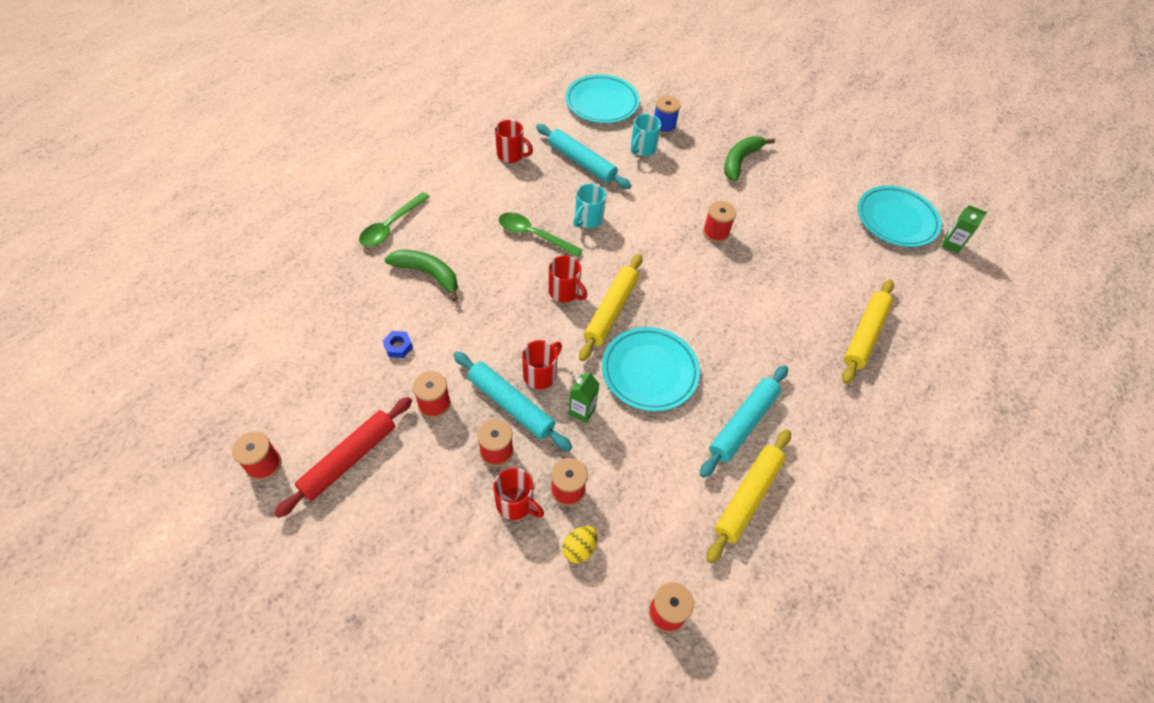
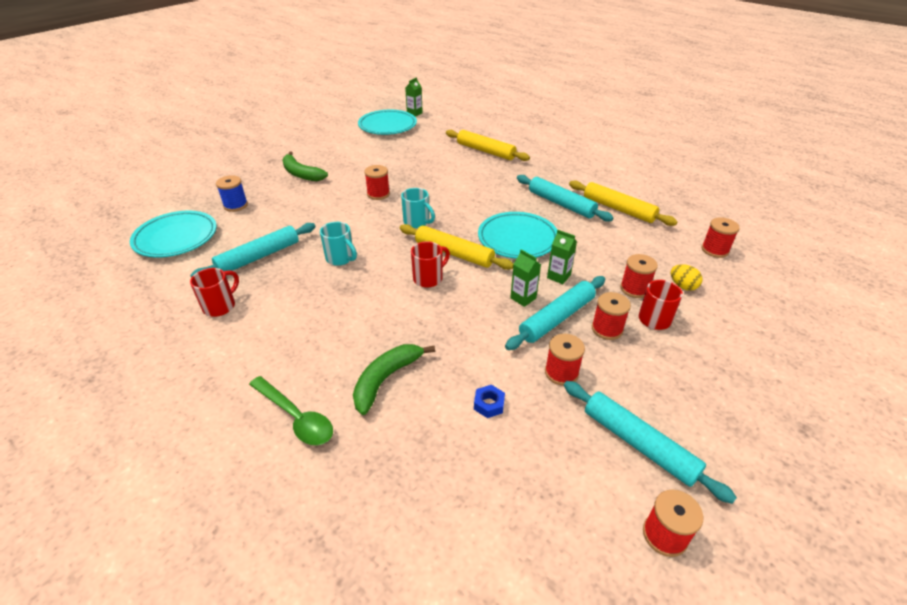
camera: 80 degrees left, 15 degrees down
red rolling pin [274,397,412,518] -> turquoise rolling pin [564,381,737,504]
green spoon [499,212,583,257] -> none
red mug [522,340,562,390] -> green carton [510,249,541,307]
turquoise mug [631,114,661,156] -> turquoise mug moved to [401,188,435,228]

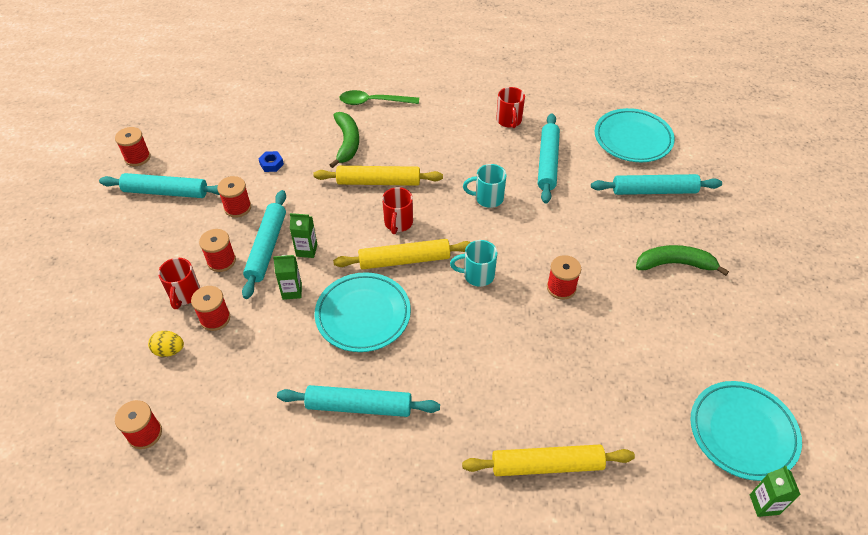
camera: 140 degrees right, 10 degrees up
blue spool [216,175,248,212] -> turquoise rolling pin [591,174,722,195]
yellow rolling pin [569,180,678,226] -> yellow rolling pin moved to [313,166,443,186]

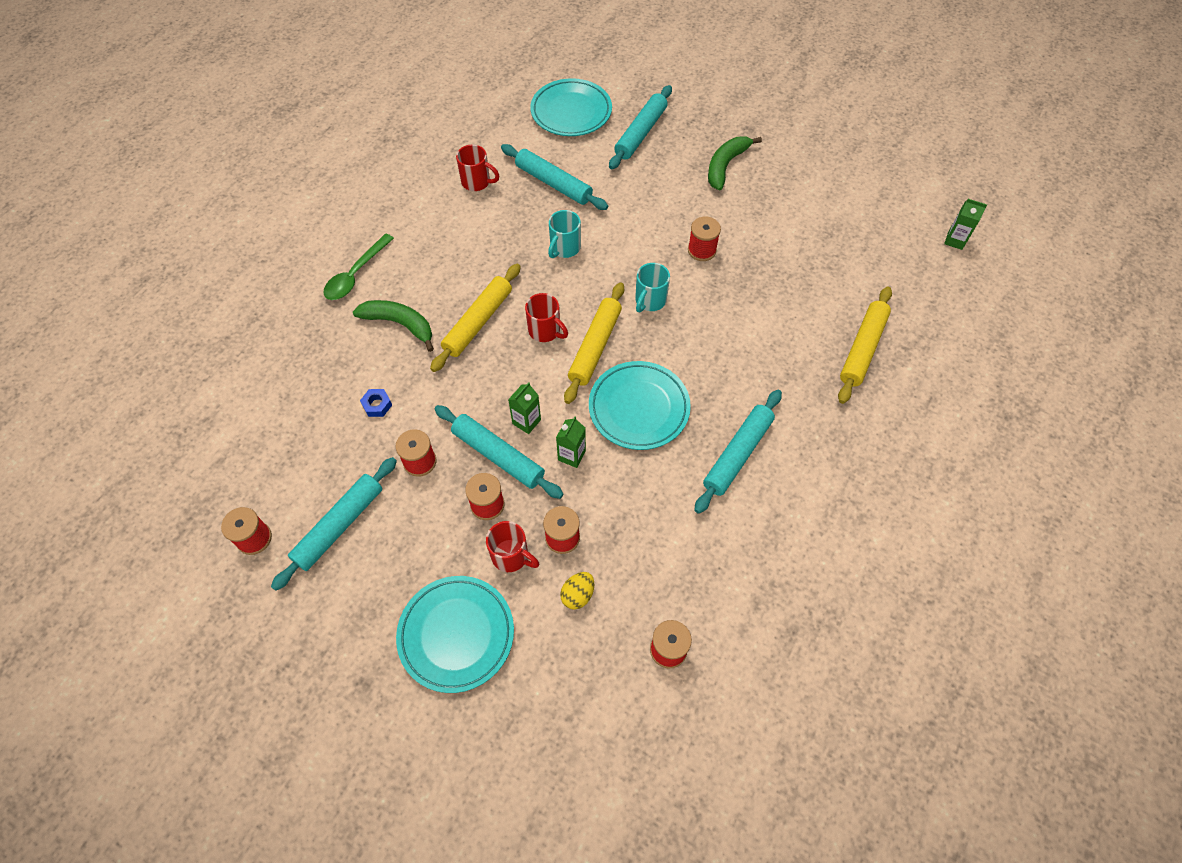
camera: 60 degrees left, 10 degrees up
turquoise plate [690,381,802,481] -> turquoise plate moved to [396,576,514,693]

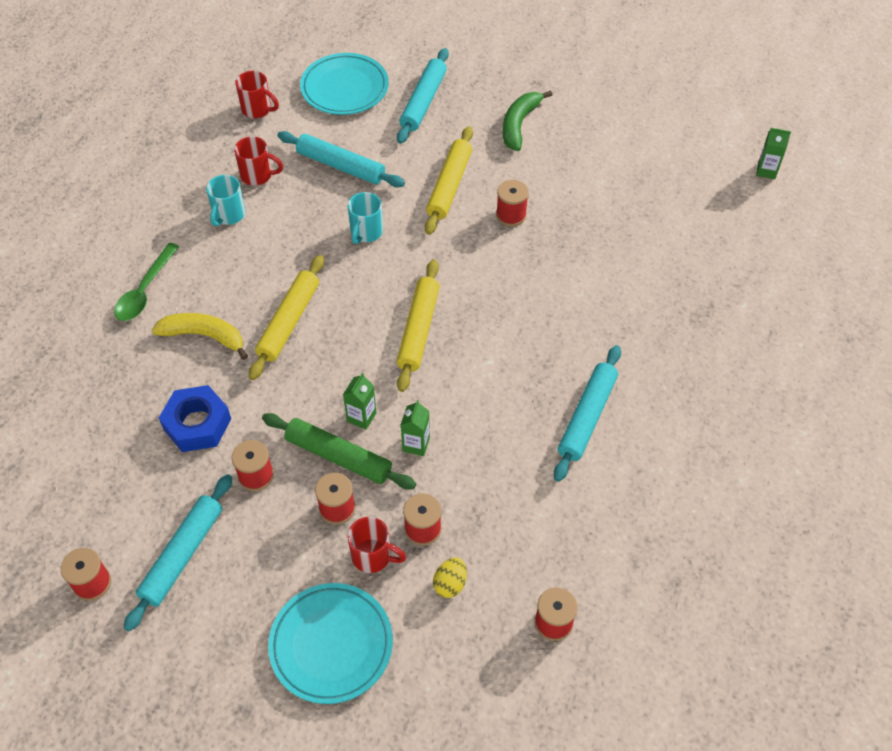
camera: 10 degrees left, 5 degrees down
green banana [353,300,434,352] -> yellow banana [152,313,248,360]
blue nut [360,389,392,417] -> blue nut [159,385,231,452], size x2.08
turquoise rolling pin [435,405,564,499] -> green rolling pin [262,413,416,489]
red mug [525,293,568,342] -> red mug moved to [235,71,279,118]
turquoise plate [589,361,691,450] -> none
turquoise mug [635,263,670,312] -> turquoise mug moved to [206,175,246,226]
yellow rolling pin [838,287,892,404] -> yellow rolling pin moved to [425,126,473,235]

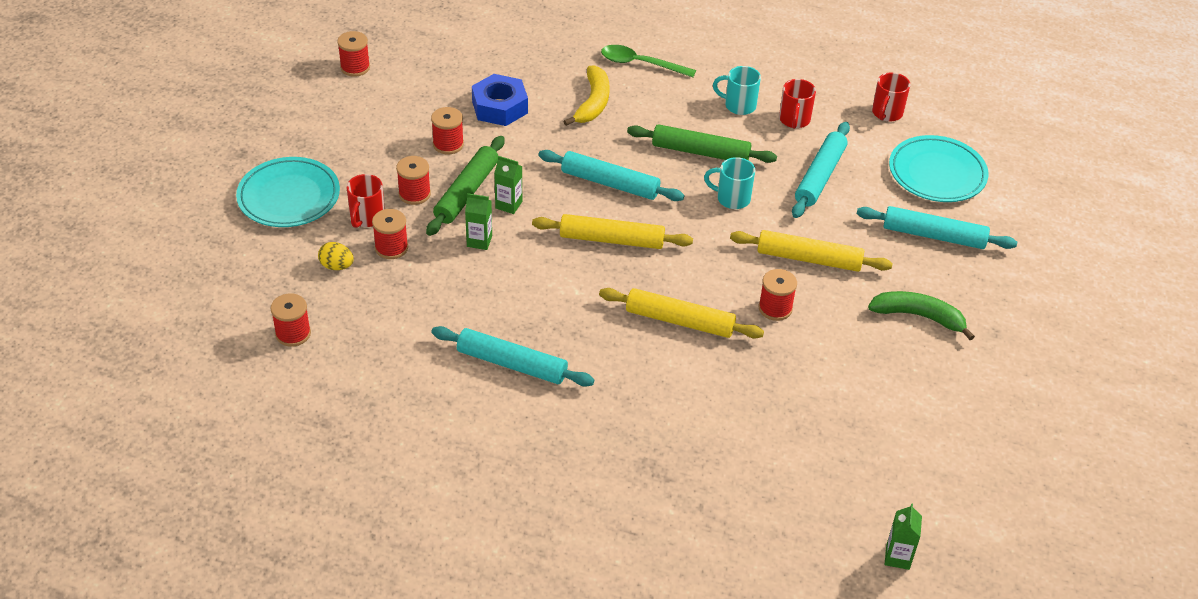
camera: 85 degrees right, 10 degrees down
turquoise rolling pin [124,474,232,631] -> turquoise rolling pin moved to [538,150,684,201]
yellow rolling pin [249,255,324,380] -> yellow rolling pin moved to [599,288,764,339]
none -> green rolling pin [627,124,777,163]

